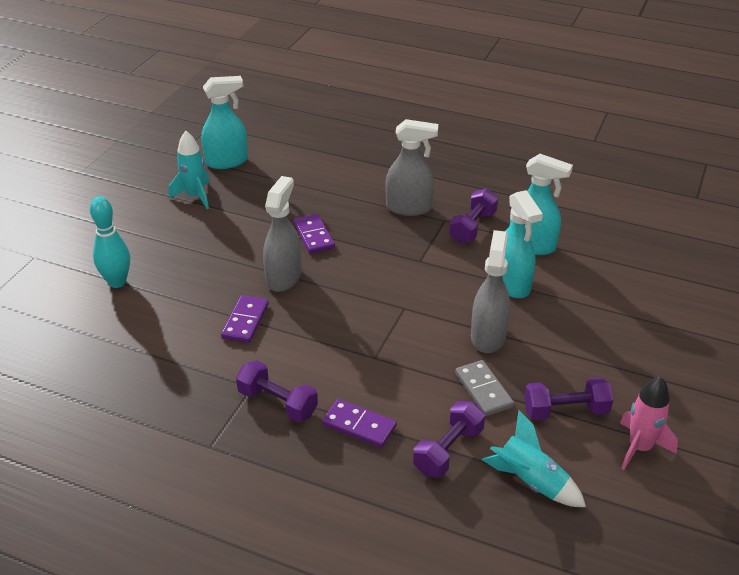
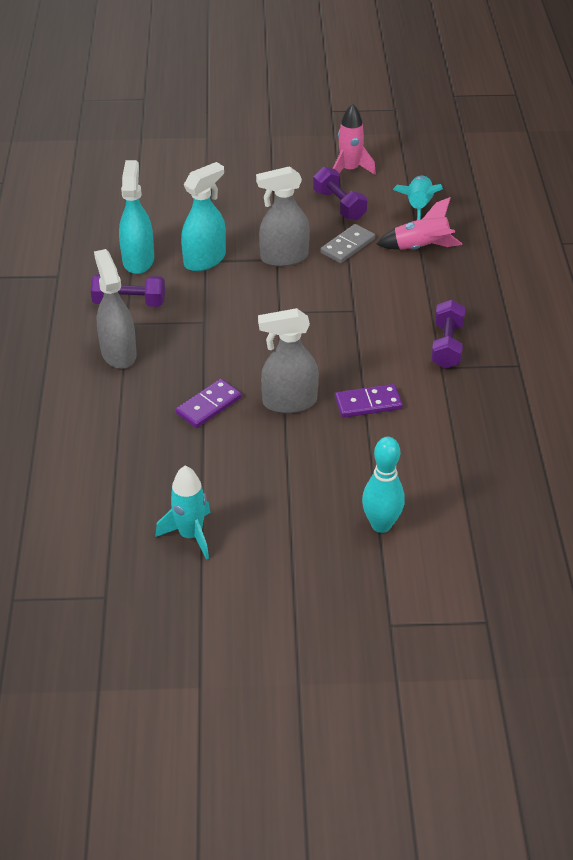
camera: 115 degrees left, 5 degrees up
turquoise spray bottle [202,76,248,169] -> none
purple domino [322,399,397,448] -> none
purple dumbbell [413,401,485,478] -> pink rocket [376,197,462,250]

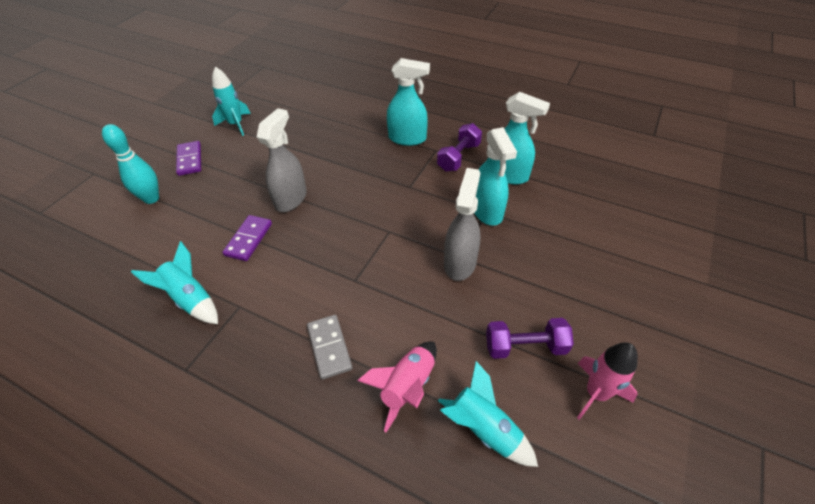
camera: 120 degrees right, 5 degrees up
grey spray bottle [94,249,137,369] -> turquoise spray bottle [387,58,430,146]
purple domino [176,379,242,428] -> purple domino moved to [176,141,201,176]
grey domino [321,224,375,263] -> grey domino moved to [307,315,352,380]
purple dumbbell [431,300,465,368] -> none
none -> turquoise rocket [131,241,218,324]

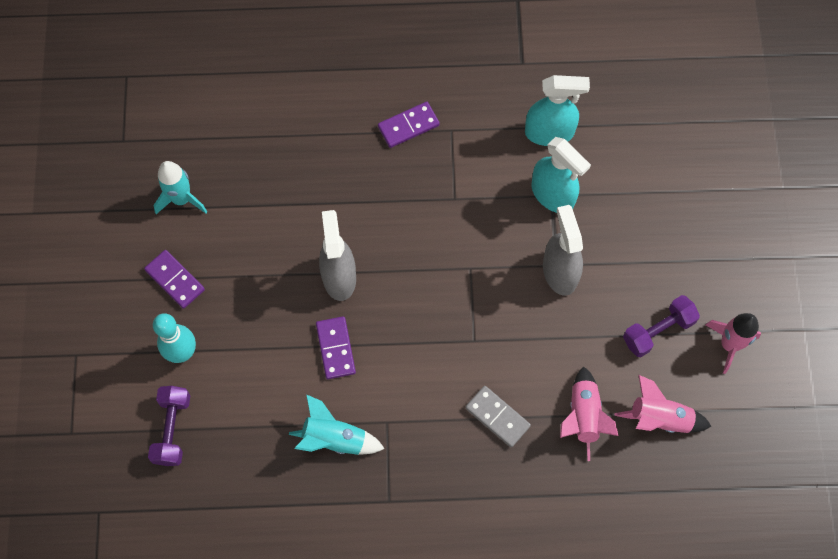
camera: 30 degrees left, 20 degrees up
turquoise spray bottle [387,58,430,146] -> purple domino [378,102,440,148]
purple dumbbell [437,123,482,172] -> purple dumbbell moved to [148,386,190,466]
turquoise rocket [438,361,538,467] -> pink rocket [614,375,711,433]

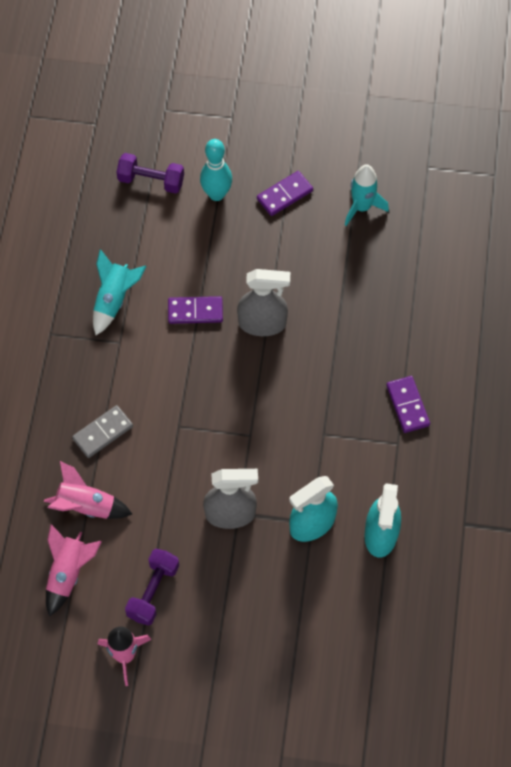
camera: 100 degrees right, 5 degrees down
purple dumbbell [623,295,700,357] -> purple dumbbell turned 45 degrees clockwise [125,549,179,626]

